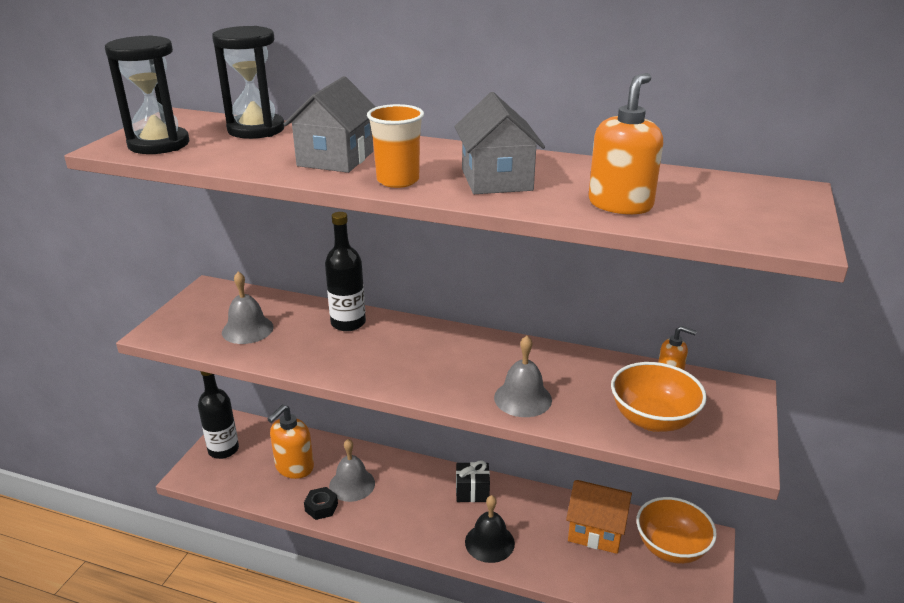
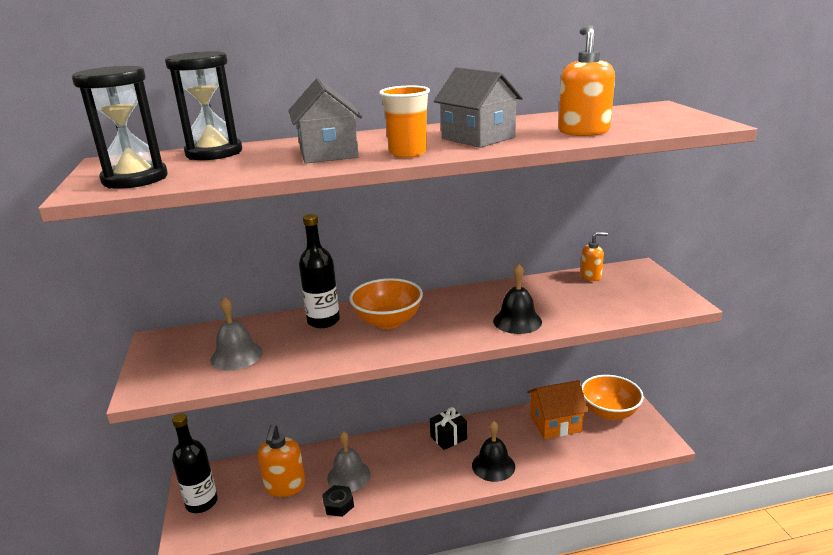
camera: 30 degrees left, 5 degrees down
grey bell [494,336,552,417] -> black bell [493,264,542,334]
orange bowl [611,362,707,432] -> orange bowl moved to [349,278,423,329]

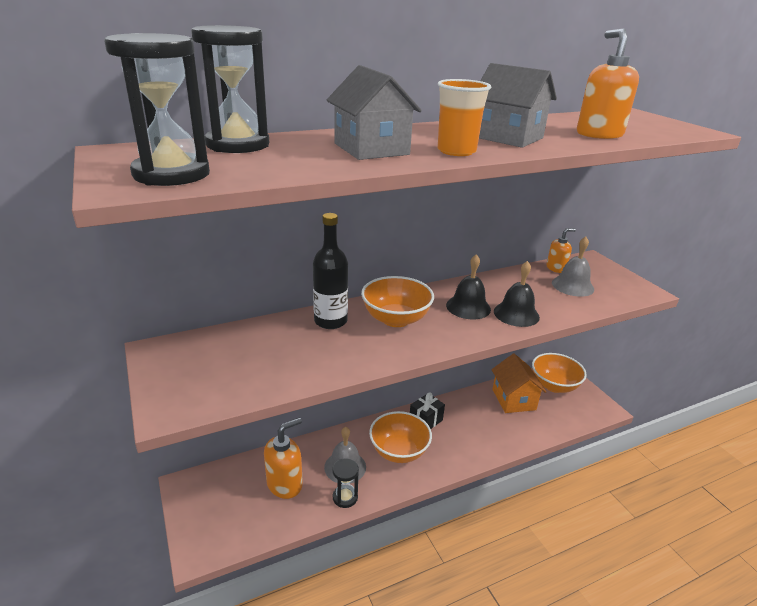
camera: 15 degrees left, 5 degrees up
black bottle [172,414,218,513] -> none
grey bell [210,297,263,371] -> grey bell moved to [552,237,594,297]
orange soap dispenser [258,424,305,497] -> orange soap dispenser turned 120 degrees counterclockwise [264,417,303,499]
black nut [322,485,354,517] -> black hourglass [332,458,359,508]
black bell [472,421,515,482] -> black bell moved to [446,254,491,319]
orange house [527,380,589,439] -> orange house turned 75 degrees counterclockwise [491,354,546,413]
none -> orange bowl [369,411,432,463]

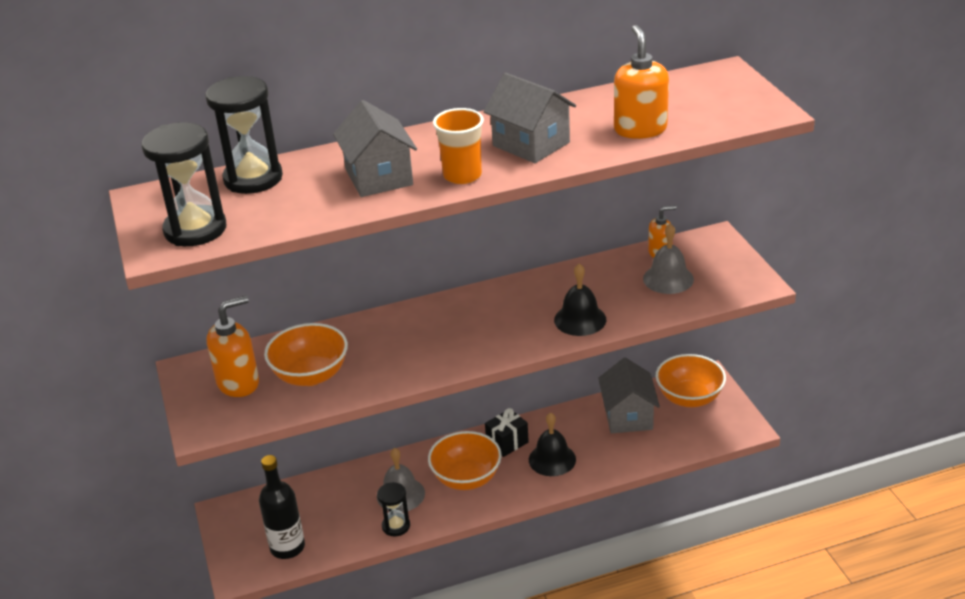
camera: 10 degrees right, 5 degrees up
orange soap dispenser [264,417,303,499] -> orange soap dispenser moved to [207,296,259,397]
black bottle [313,213,348,329] -> black bottle moved to [259,455,305,559]
orange bowl [361,276,434,327] -> orange bowl moved to [264,323,348,386]
black bell [446,254,491,319] -> black bell moved to [529,413,576,476]
orange house [491,354,546,413] -> grey house [598,357,660,433]

